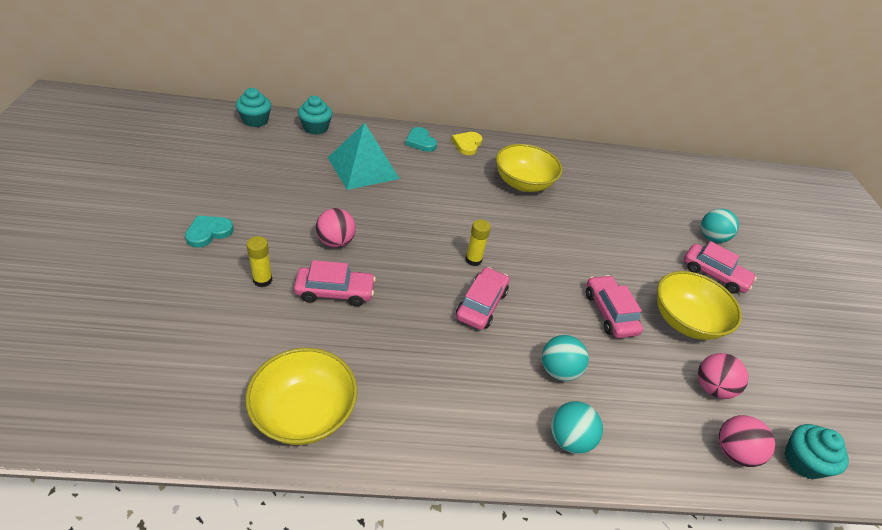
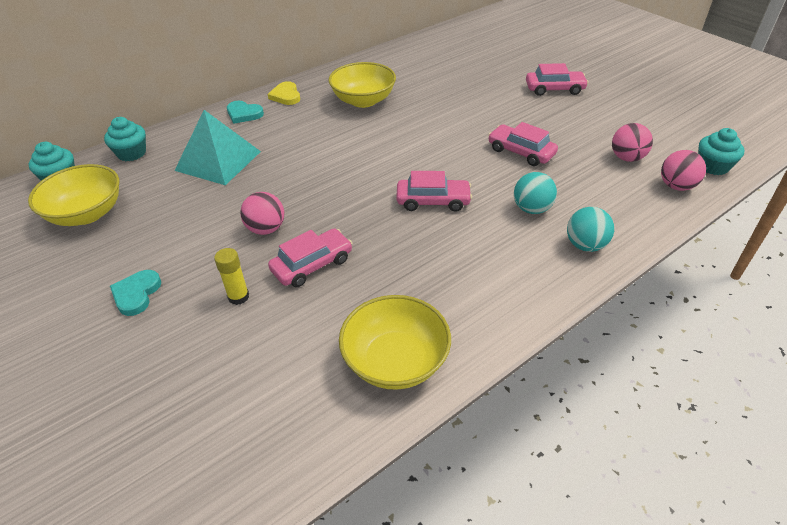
camera: 30 degrees left, 0 degrees up
pink car [456,267,509,330] -> pink car turned 105 degrees clockwise [396,171,472,212]
yellow glue stick [465,219,491,266] -> none
yellow bowl [657,271,742,340] -> yellow bowl moved to [28,164,119,226]
turquoise ball [701,209,739,243] -> none

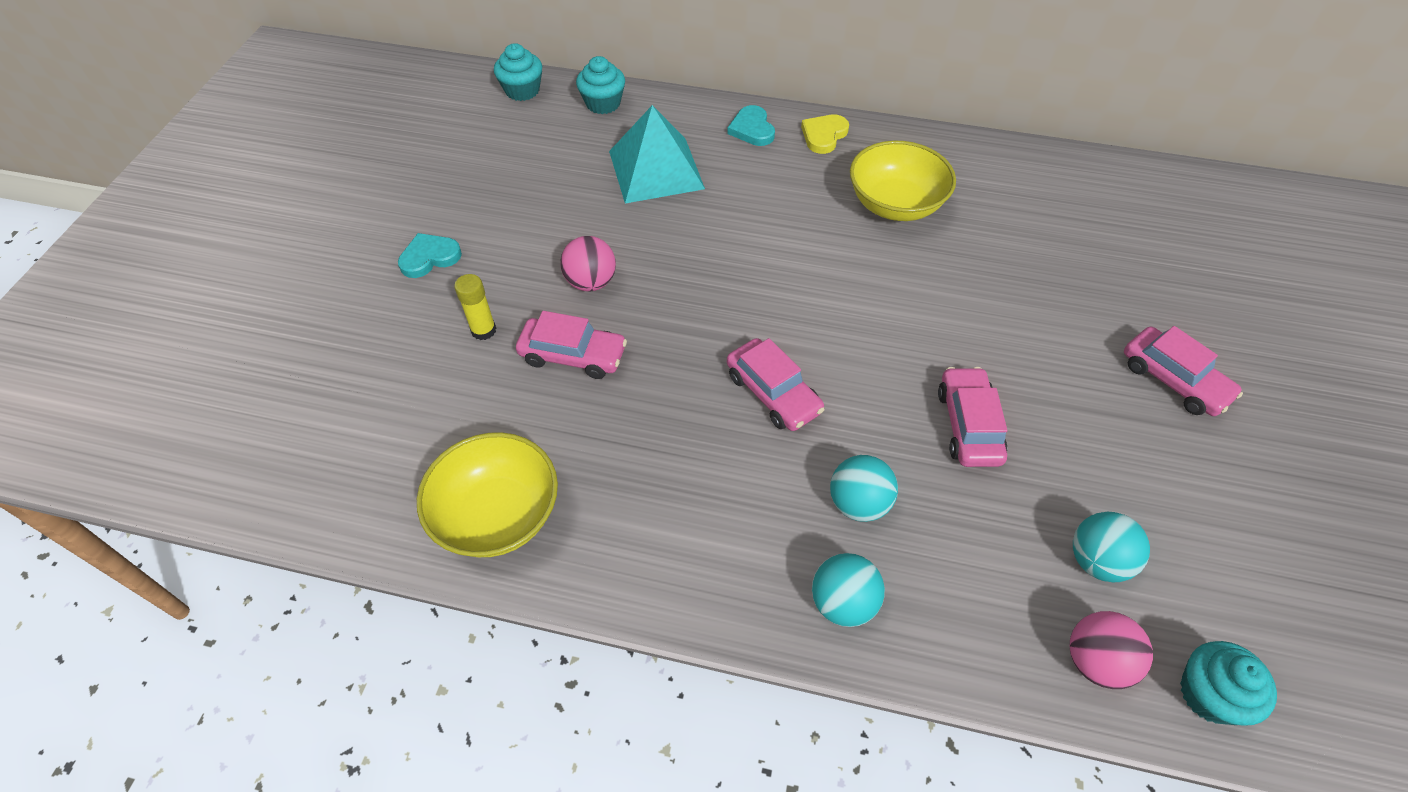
camera: 50 degrees right, 10 degrees up
yellow bowl [28,164,119,226] -> none
pink ball [612,123,653,162] -> turquoise ball [1073,512,1150,582]

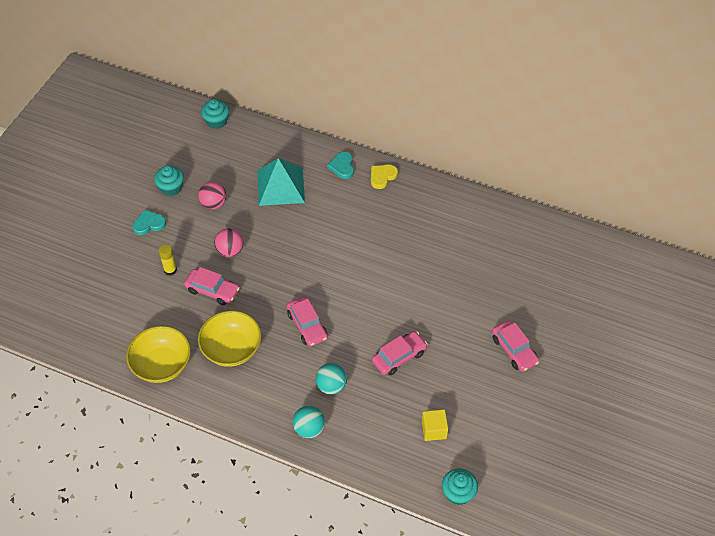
camera: 10 degrees right, 0 degrees up
turquoise cupcake [576,56,625,114] -> turquoise cupcake moved to [154,165,184,196]
yellow bowl [850,141,956,221] -> yellow bowl moved to [198,311,261,367]
pink car [938,367,1008,467] -> pink car turned 45 degrees clockwise [372,331,427,375]
pink ball [1070,611,1153,689] -> pink ball moved to [198,181,226,209]
turquoise ball [1073,512,1150,582] -> yellow cube [422,409,448,441]

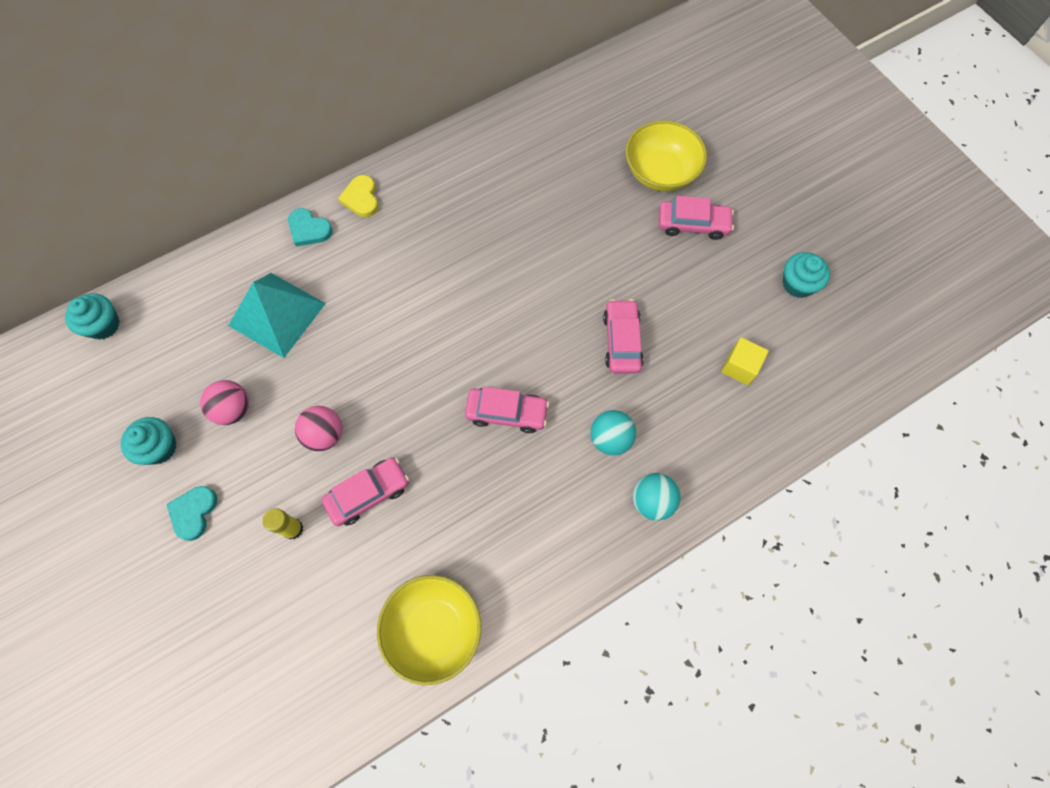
camera: 55 degrees left, 15 degrees up
yellow bowl [198,311,261,367] -> yellow bowl moved to [626,120,707,191]
turquoise cupcake [442,468,478,505] -> turquoise cupcake moved to [783,252,830,298]

